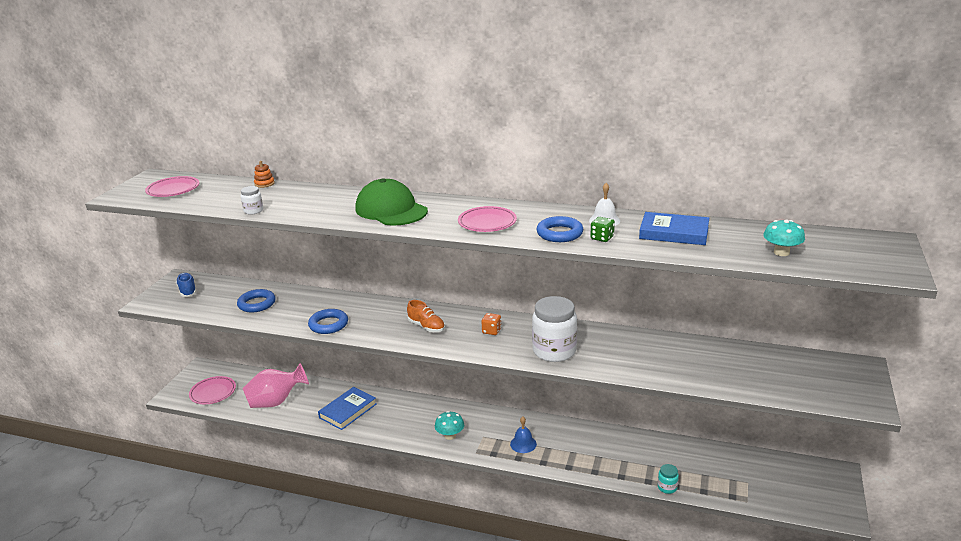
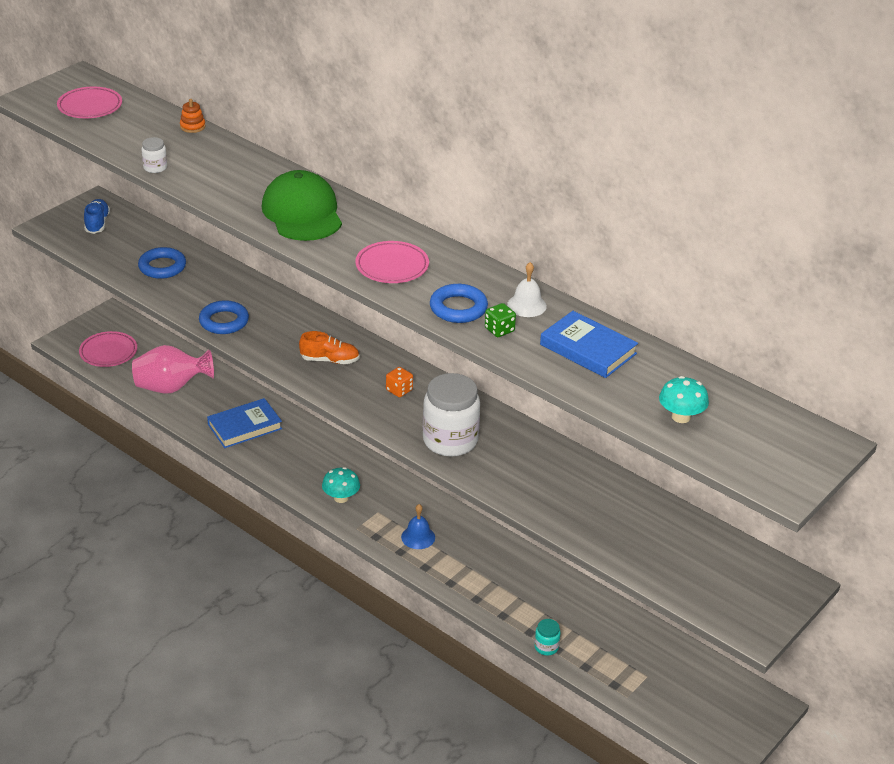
camera: 20 degrees right, 10 degrees up
orange shoe [407,300,445,332] -> orange shoe turned 60 degrees counterclockwise [299,331,360,364]

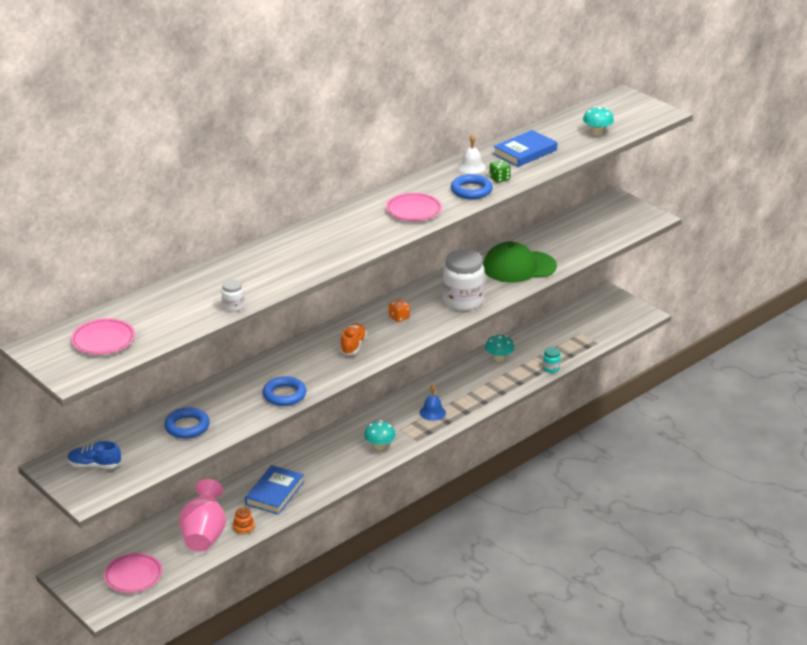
camera: 80 degrees left, 5 degrees down
orange stacking toy [180,99,206,133] -> orange stacking toy moved to [233,506,255,535]
blue book [207,398,282,448] -> blue book turned 45 degrees clockwise [245,465,304,515]
green cap [262,170,342,241] -> green cap moved to [483,242,557,283]
none -> turquoise mushroom [485,334,514,362]

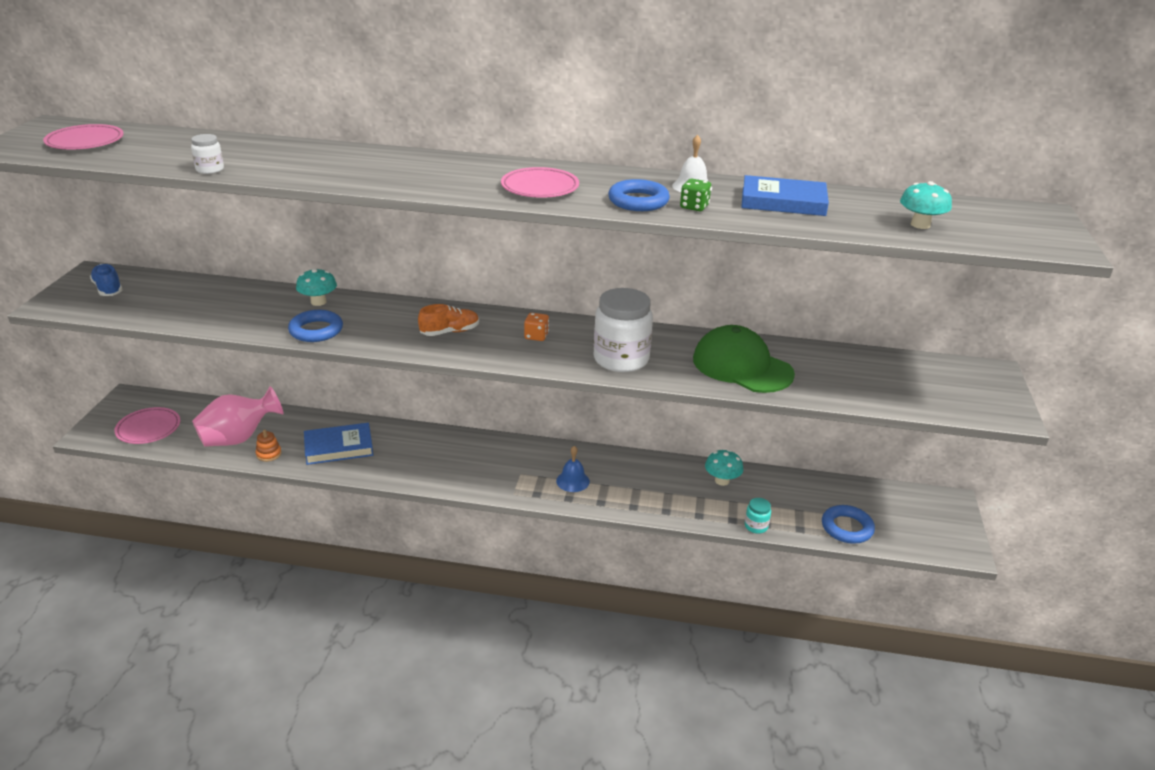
camera: 50 degrees right, 0 degrees up
blue ring [164,407,210,439] -> blue ring moved to [822,505,875,544]
turquoise mushroom [364,420,396,450] -> turquoise mushroom moved to [296,268,337,306]

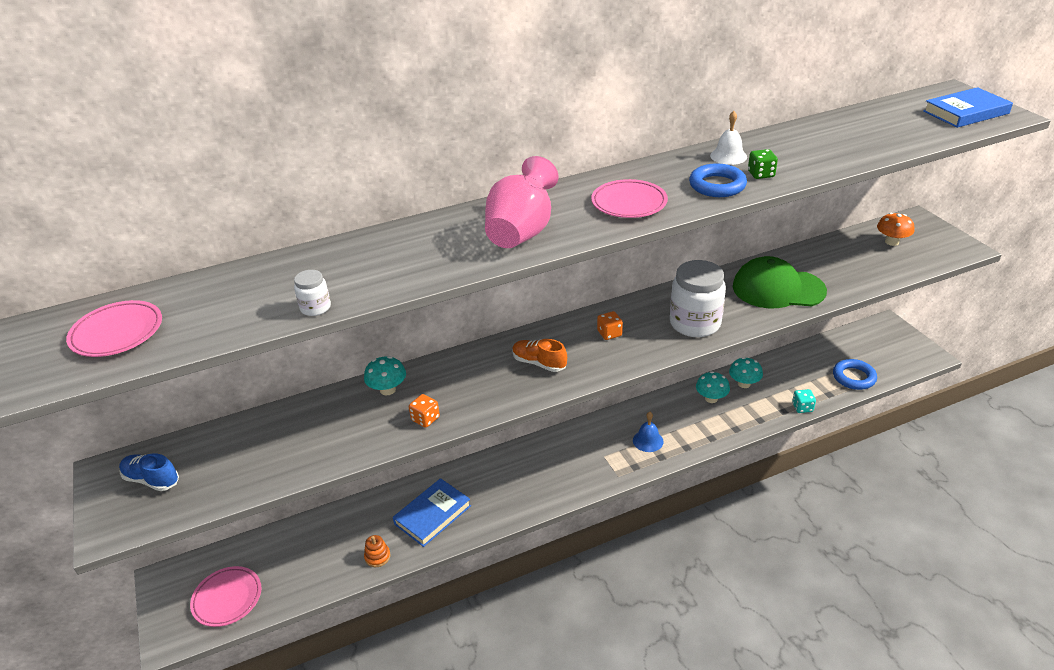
camera: 30 degrees left, 5 degrees up
pink vase [192,386,284,447] -> pink vase moved to [485,156,559,248]
blue ring [288,310,343,342] -> orange dice [409,394,440,428]
orange shoe [418,304,479,336] -> orange shoe turned 90 degrees counterclockwise [512,339,567,372]
blue book [741,175,829,216] -> blue book moved to [923,87,1013,128]
turquoise jar [745,498,771,534] -> turquoise dice [792,389,816,413]
turquoise mushroom [900,181,952,229] -> turquoise mushroom moved to [696,371,730,403]
none -> orange mushroom [877,213,914,246]

